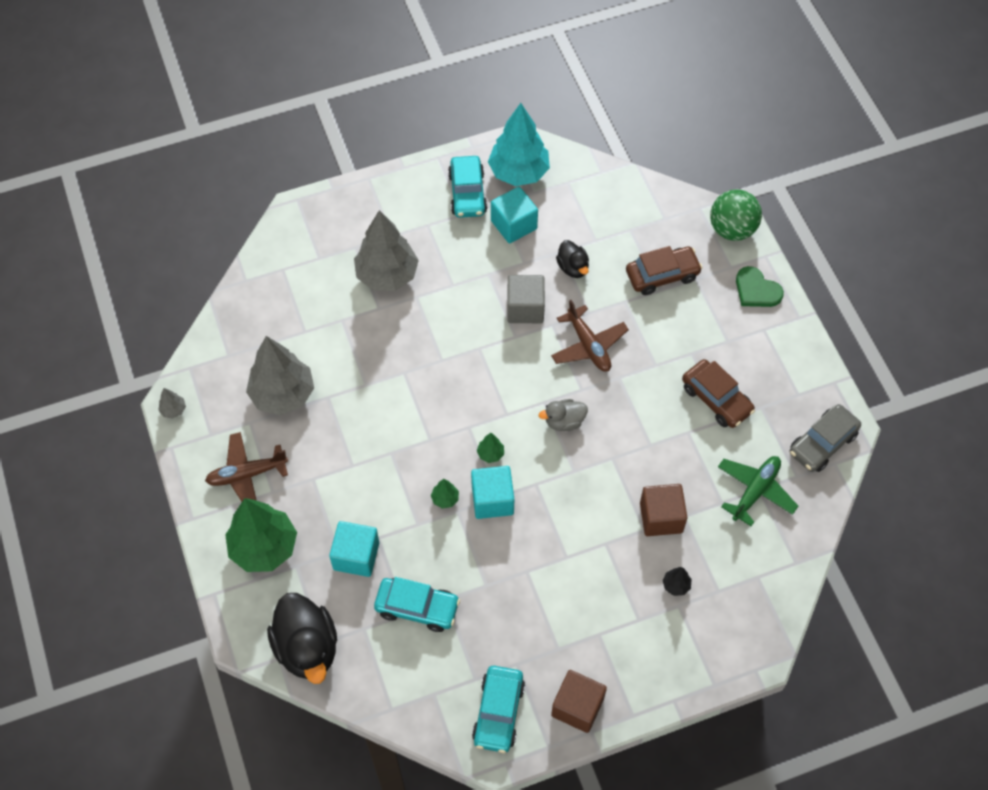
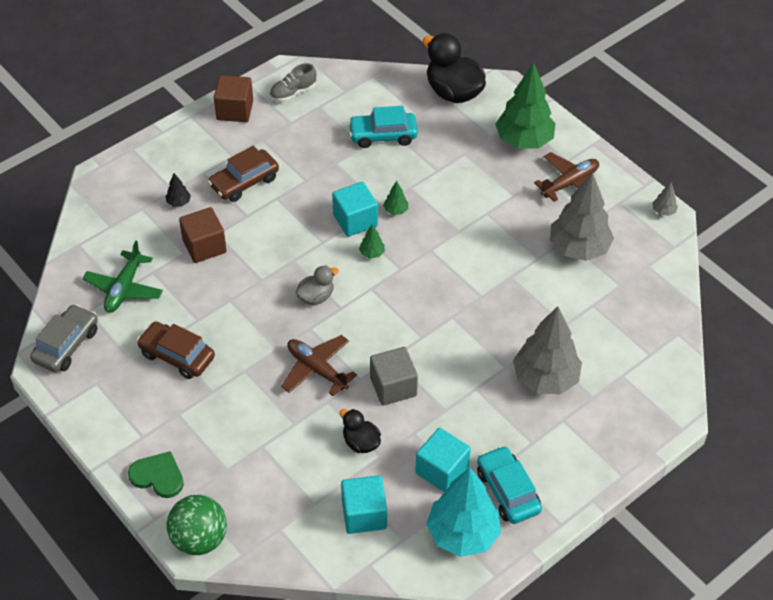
camera: 160 degrees right, 10 degrees down
turquoise cube [329,521,379,577] -> turquoise cube moved to [341,475,387,534]
turquoise car [472,666,525,753] -> grey shoe [270,63,316,102]
brown car [626,246,703,295] -> brown car moved to [208,146,279,202]

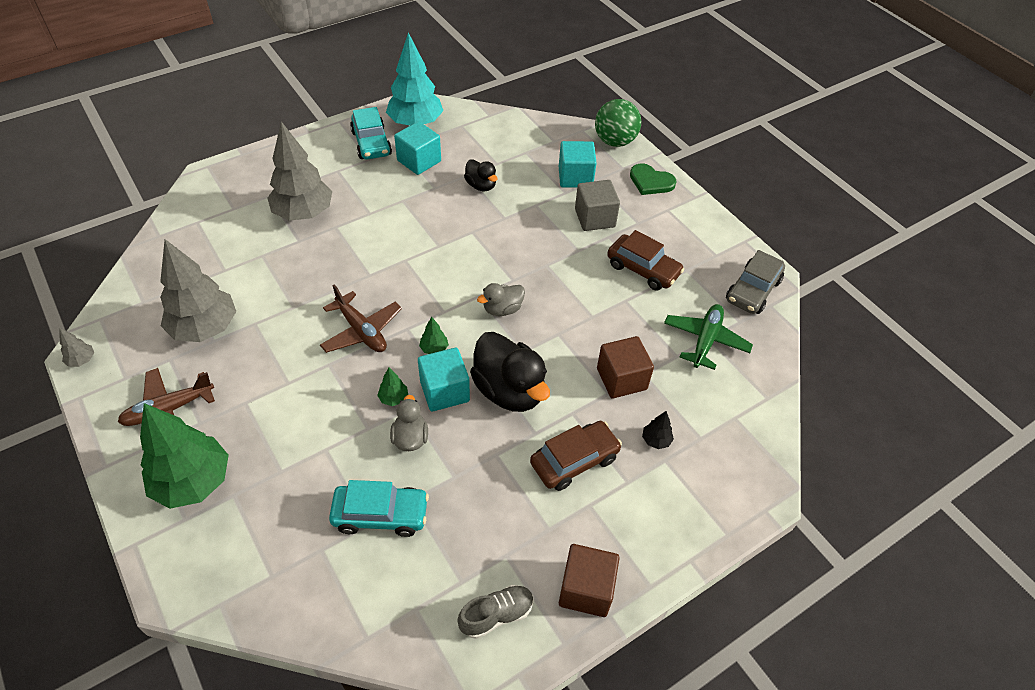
camera: 175 degrees left, 0 degrees up
brown plane [281,335,357,396] -> brown plane moved to [320,285,402,353]
turquoise cube [341,475,387,534] -> turquoise cube moved to [559,141,597,188]
grey cube [370,347,418,405] -> grey cube moved to [575,180,620,231]
black duck [423,33,486,103] -> black duck moved to [470,332,550,412]
none -> grey duck [390,395,428,451]

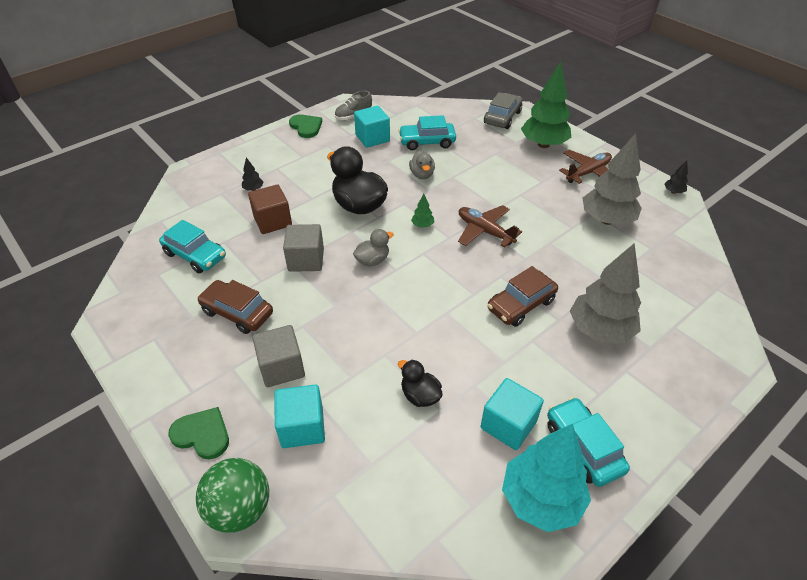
camera: 175 degrees right, 5 degrees down
grey tree [59,328,94,367] -> black tree [664,160,688,194]
green tree [377,368,408,406] -> none
turquoise cube [418,348,470,412] -> turquoise cube moved to [354,106,390,148]
brown car [530,421,622,491] -> brown car moved to [487,266,558,327]
brown cube [559,544,620,617] -> green heart [289,115,322,138]
green plane [664,304,753,370] -> turquoise car [159,220,226,273]
grey car [726,250,785,314] -> grey car moved to [484,92,522,129]
none -> grey cube [283,224,324,272]

